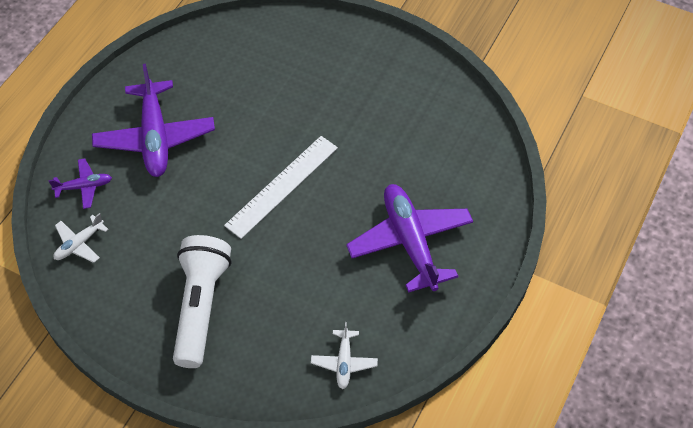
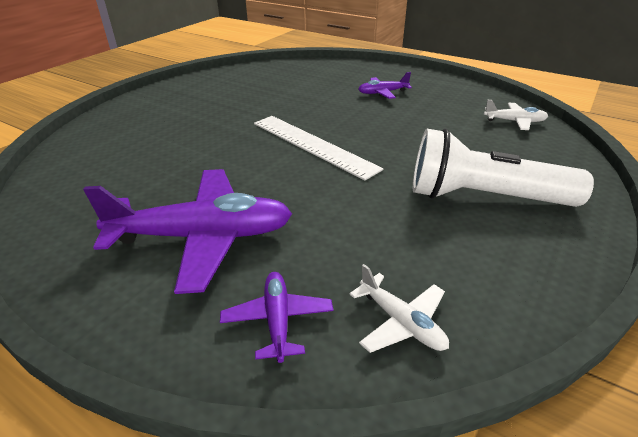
camera: 85 degrees left, 20 degrees down
purple plane [346,184,473,293] -> purple plane [359,72,412,99], size x0.48

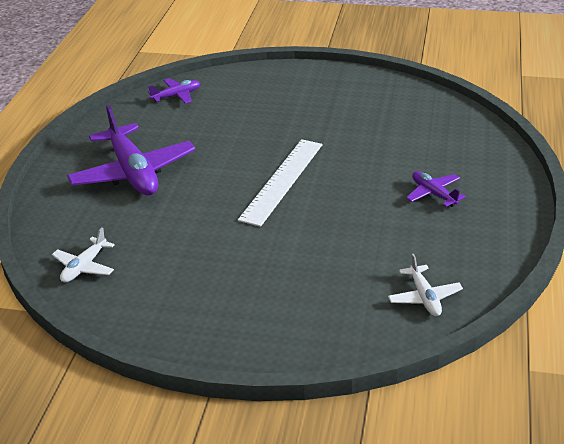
camera: 70 degrees right, 0 degrees up
purple plane [220,272,334,363] -> purple plane moved to [148,78,200,104]
white flashlight [413,129,594,207] -> none

